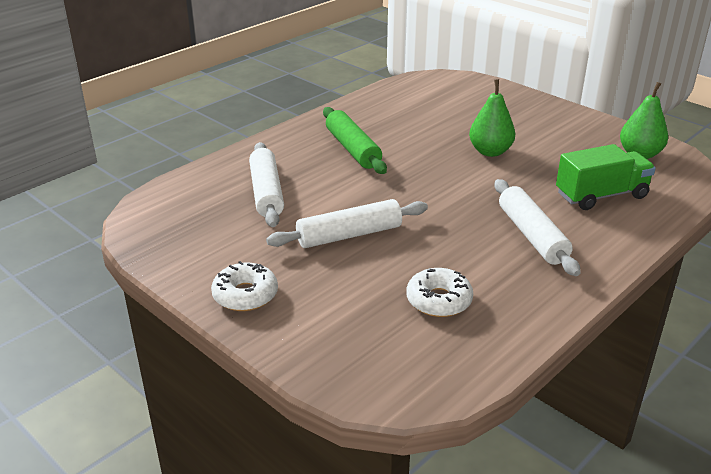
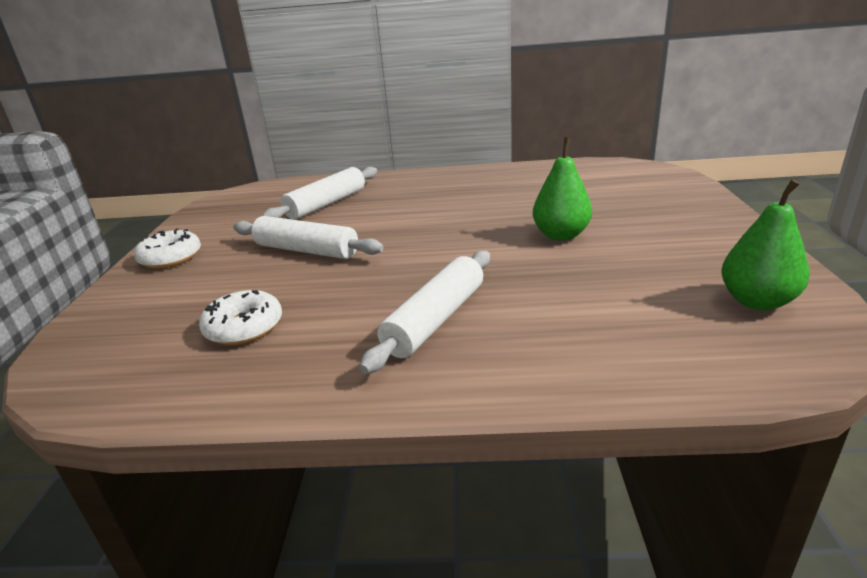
camera: 50 degrees right, 5 degrees down
green rolling pin [323,107,387,174] -> none
green truck [556,144,656,210] -> none

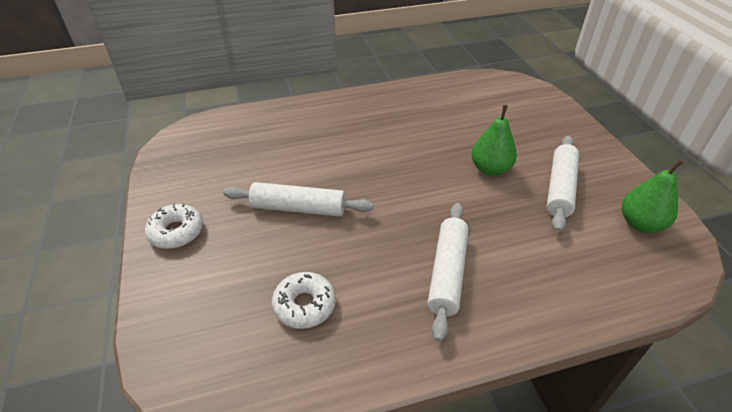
camera: 20 degrees left, 15 degrees up
white rolling pin [262,167,377,220] -> white rolling pin moved to [546,136,579,232]

